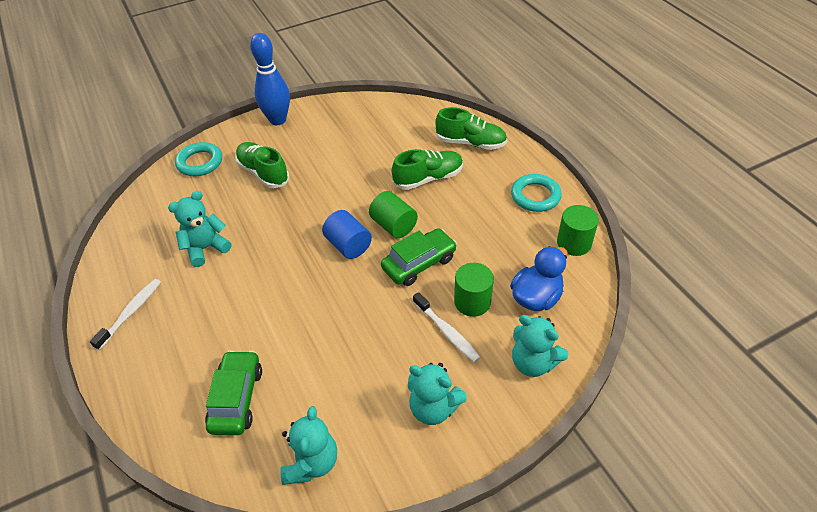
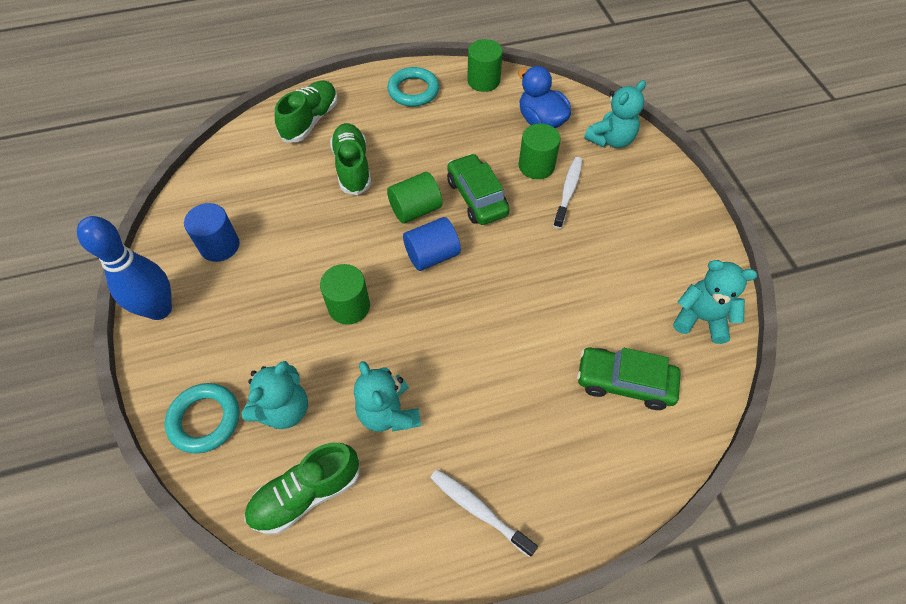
camera: 80 degrees left, 10 degrees up
green shoe [235,142,289,188] -> green shoe moved to [244,443,359,534]
turquoise teddy bear [408,363,467,425] -> turquoise teddy bear moved to [241,361,308,429]
white toothbrush [413,292,480,363] -> white toothbrush turned 45 degrees counterclockwise [553,157,582,229]
none -> blue cylinder [184,203,239,262]
none -> green cylinder [320,264,370,325]

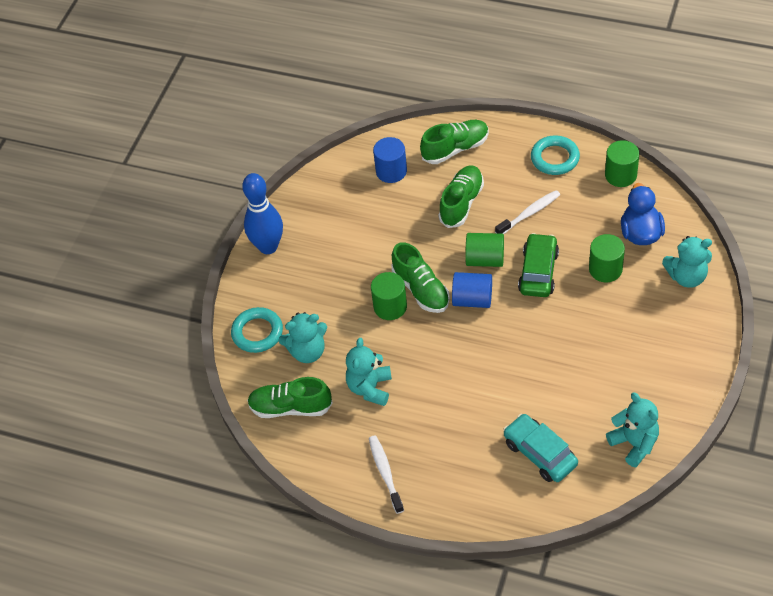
camera: 40 degrees right, 5 degrees down
blue cylinder [184,203,239,262] -> blue cylinder moved to [373,137,407,183]
white toothbrush [553,157,582,229] -> white toothbrush moved to [495,190,560,234]
green car [577,348,681,410] -> turquoise car [503,414,578,482]
none -> green shoe [392,242,450,313]

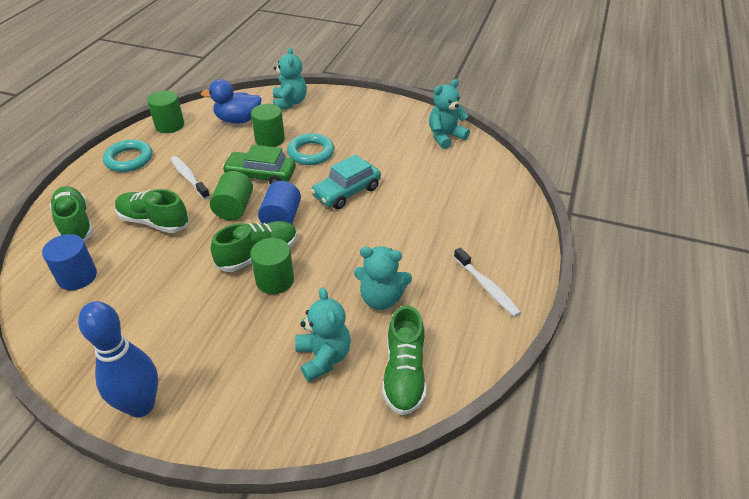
camera: 95 degrees left, 10 degrees down
turquoise ring [231,307,283,353] -> turquoise ring moved to [287,133,334,165]
white toothbrush [369,435,404,514] -> white toothbrush turned 105 degrees counterclockwise [454,247,521,317]
turquoise car [503,414,578,482] -> turquoise car moved to [311,154,381,209]

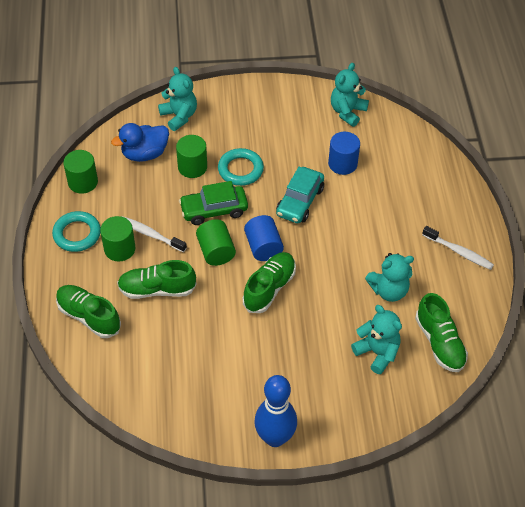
camera: 25 degrees left, 10 degrees up
blue cylinder [42,234,97,290] -> blue cylinder moved to [328,131,360,175]
green cylinder [250,238,294,294] -> green cylinder moved to [100,216,135,261]

